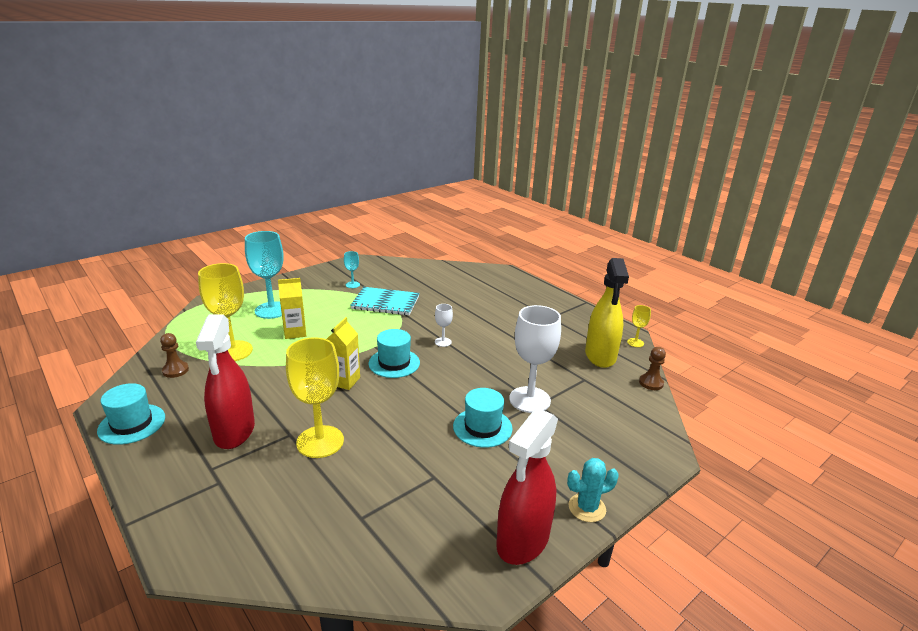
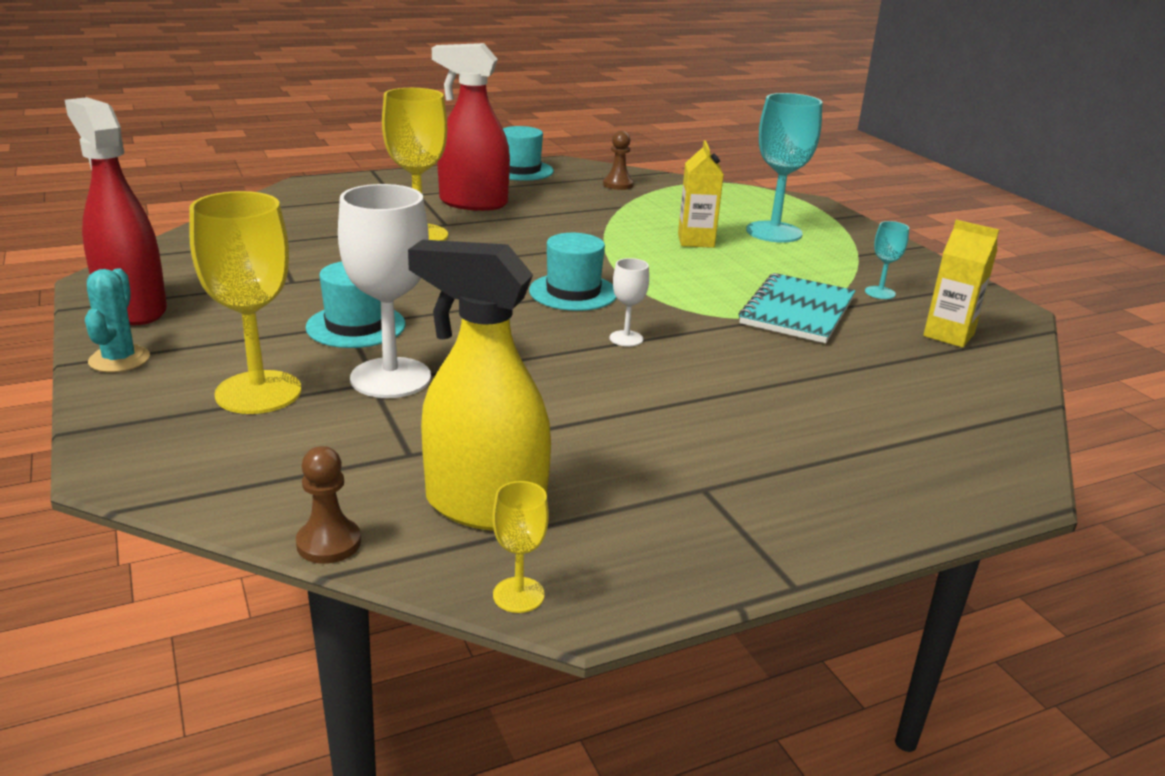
camera: 105 degrees right, 0 degrees up
yellow goblet [198,263,253,361] -> yellow goblet moved to [189,191,301,414]
yellow carton [327,317,360,390] -> yellow carton moved to [923,220,999,348]

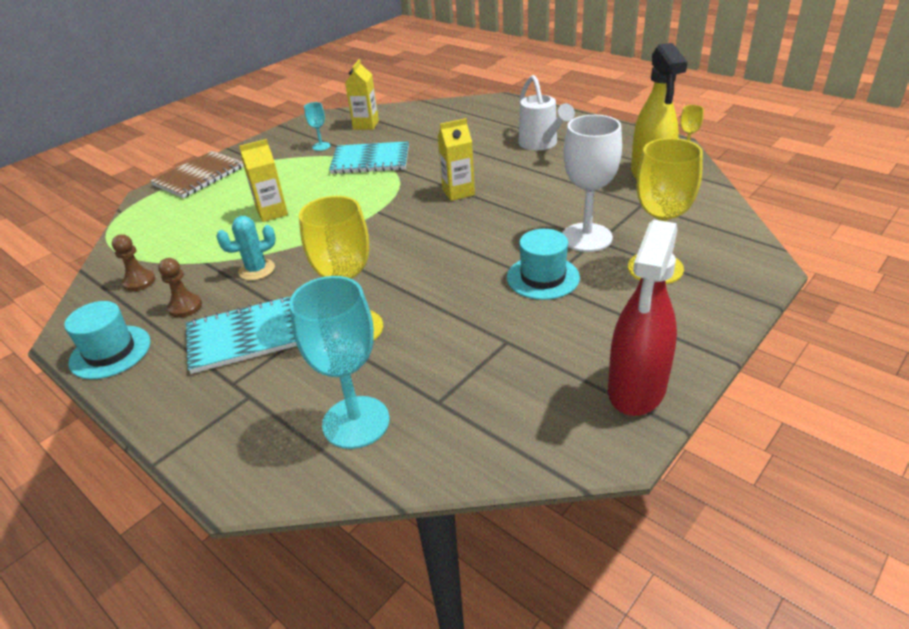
camera: 110 degrees left, 10 degrees up
turquoise cactus [85,268,150,372] -> turquoise cactus moved to [216,216,276,281]
brown pawn [296,446,361,564] -> brown pawn moved to [158,258,202,318]
red spray bottle [432,43,510,211] -> turquoise notebook [186,297,297,374]
turquoise hat [529,233,616,311] -> none
white goblet [610,258,649,347] -> yellow carton [438,118,475,201]
turquoise goblet [746,93,823,243] -> turquoise goblet moved to [289,276,389,449]
none -> brown notebook [150,151,244,198]
none -> white watering can [518,75,575,150]

